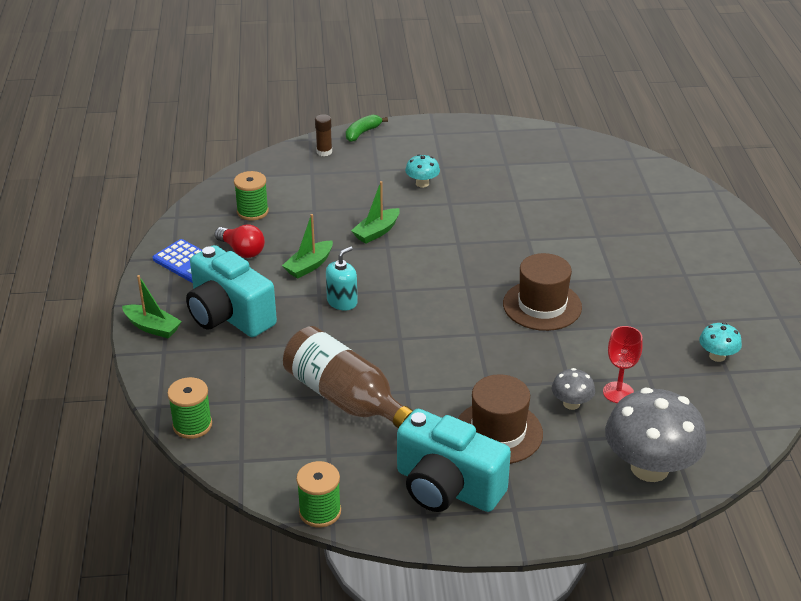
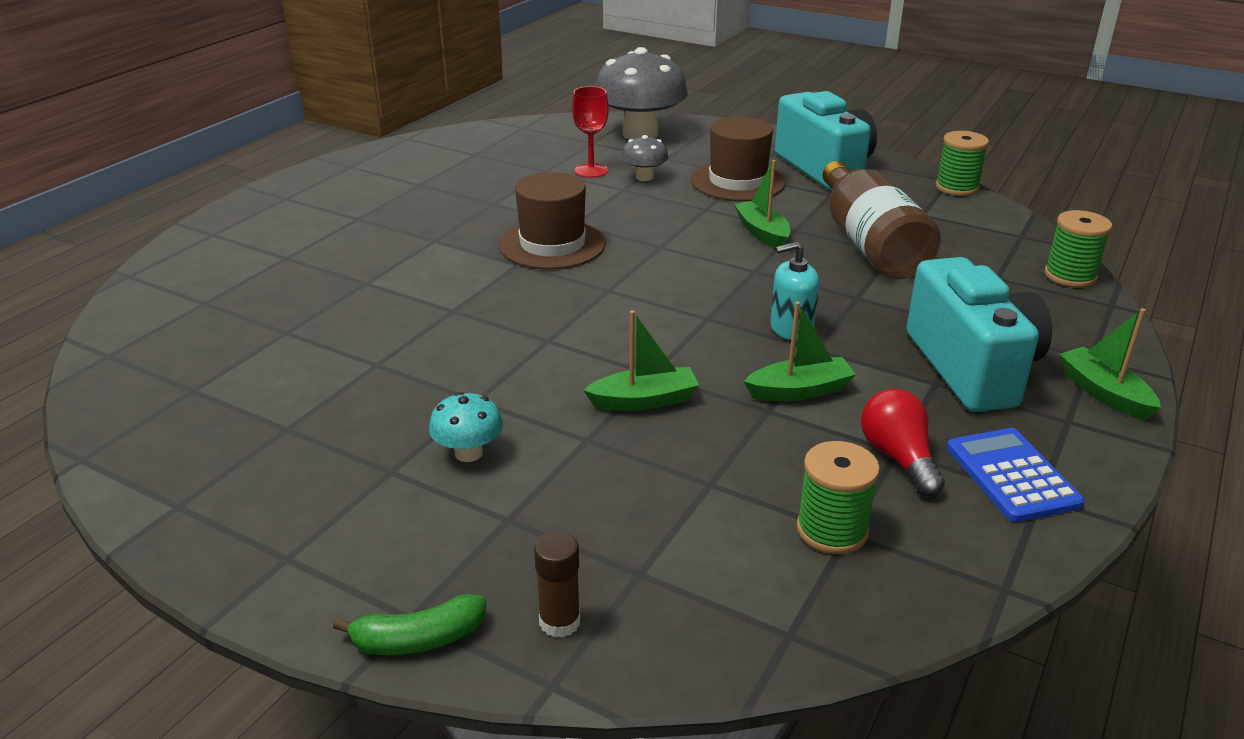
camera: 145 degrees left, 5 degrees down
turquoise mushroom [699,322,742,362] -> none
none -> green boat [734,160,791,248]

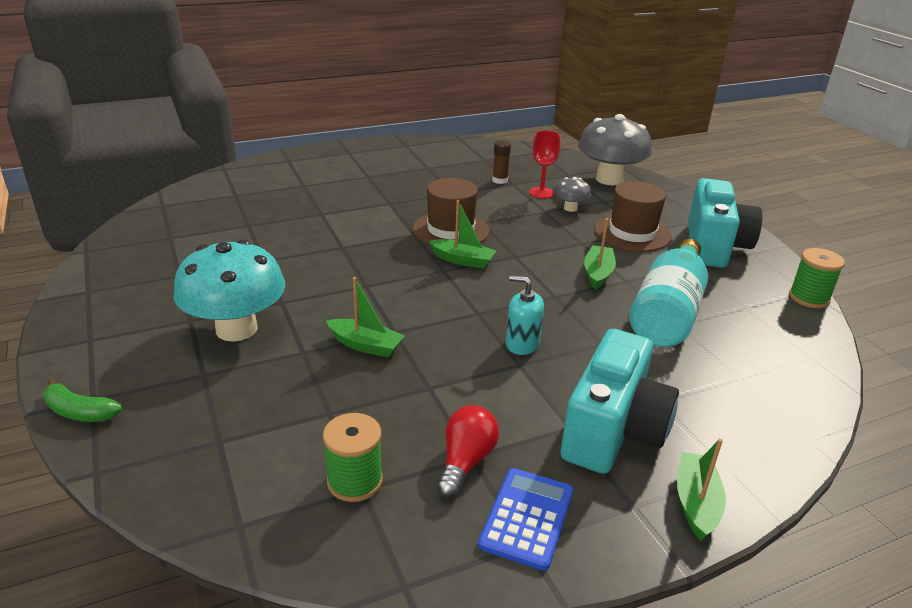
camera: 35 degrees right, 0 degrees up
turquoise mushroom [429,392,503,462] -> turquoise mushroom [173,239,285,342], size x2.15
brown glue stick [534,531,580,638] -> brown glue stick moved to [492,140,511,184]
green boat [744,302,856,401] -> green boat moved to [429,200,496,269]
brown bottle [823,161,941,279] -> turquoise bottle [629,239,708,347]
green spool [1045,210,1112,287] -> none

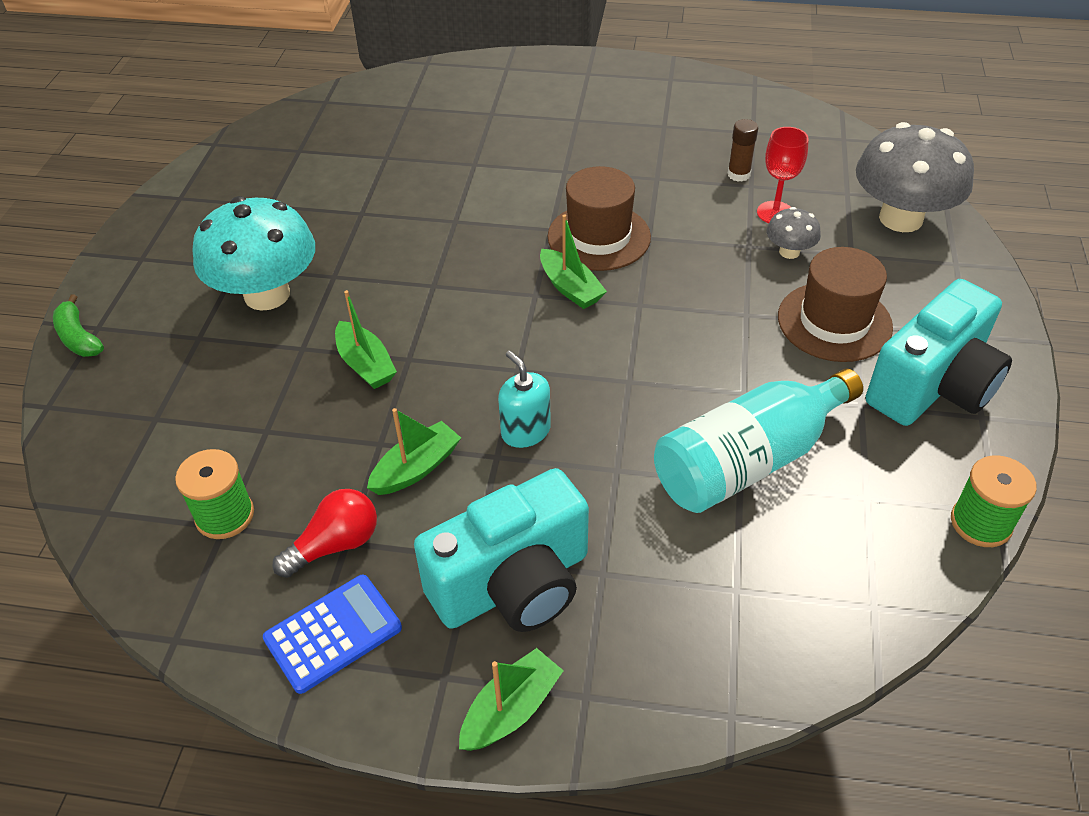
camera: 35 degrees right, 15 degrees up
green boat [584,218,616,290] -> green boat moved to [367,408,461,495]

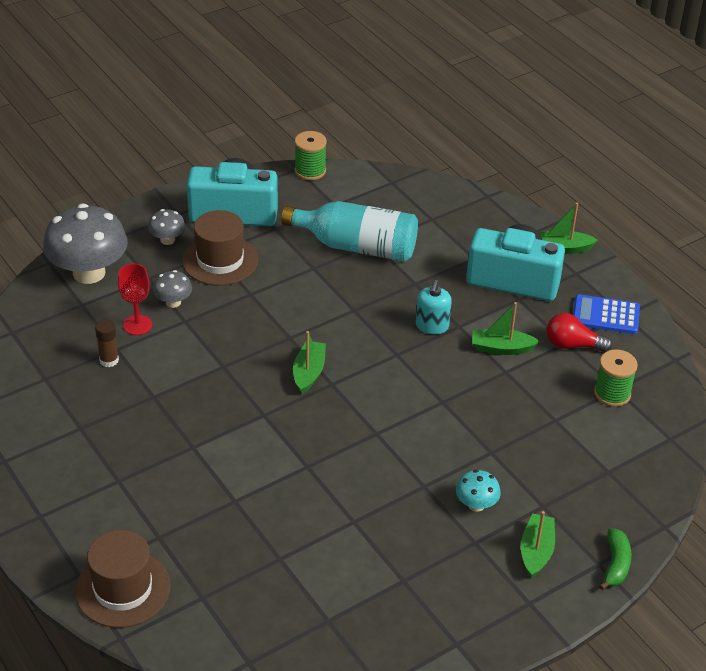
camera: 135 degrees left, 5 degrees down
turquoise mushroom [192,196,315,311] -> turquoise mushroom [456,470,501,512], size x0.47
green boat [335,290,397,389] -> green boat moved to [521,511,555,578]
brown hat [547,166,651,271] -> brown hat moved to [75,530,171,628]
none -> grey mushroom [148,209,186,245]

